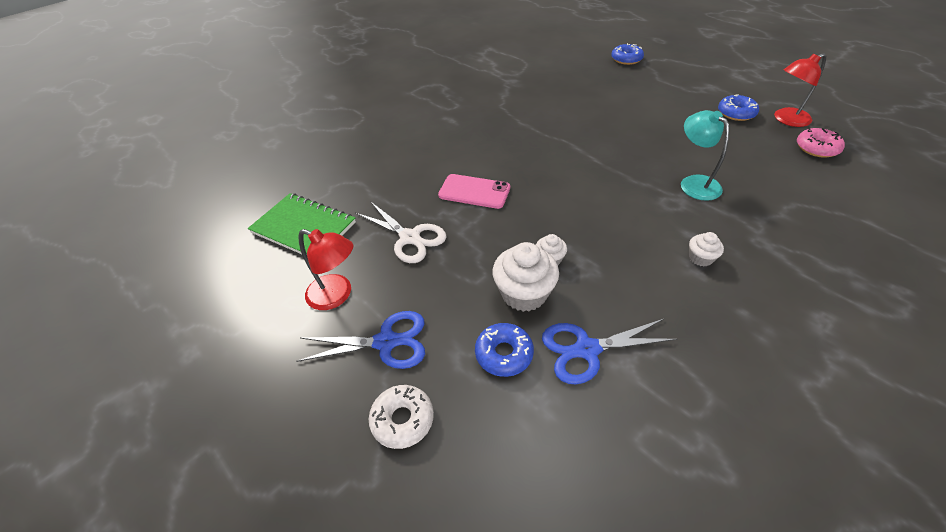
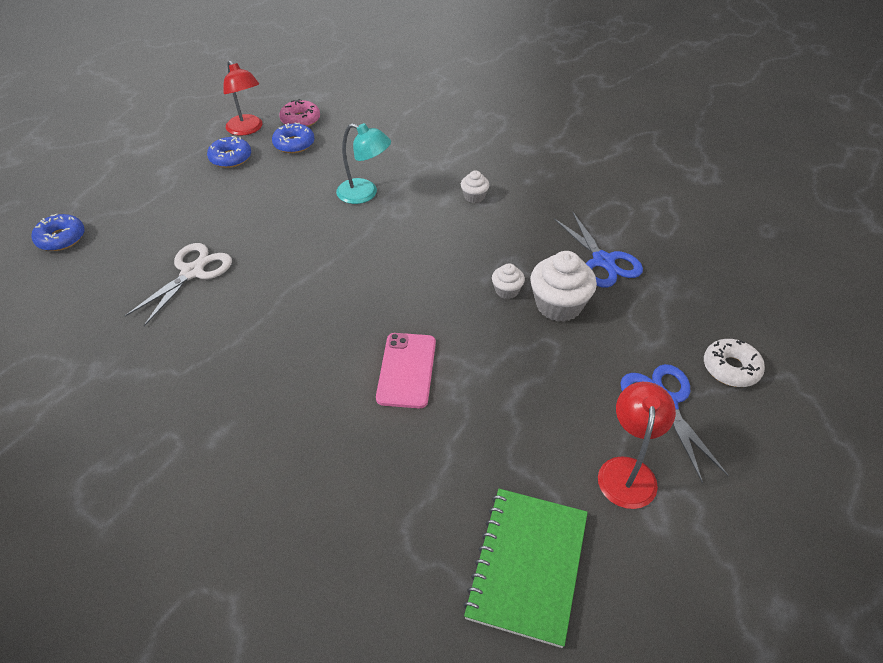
camera: 105 degrees left, 0 degrees up
white scissors [355,201,447,263] -> white scissors moved to [125,243,232,326]
blue donut [475,323,534,377] -> blue donut moved to [272,122,314,153]
turquoise lamp [681,110,729,201] -> turquoise lamp turned 120 degrees counterclockwise [336,123,391,204]

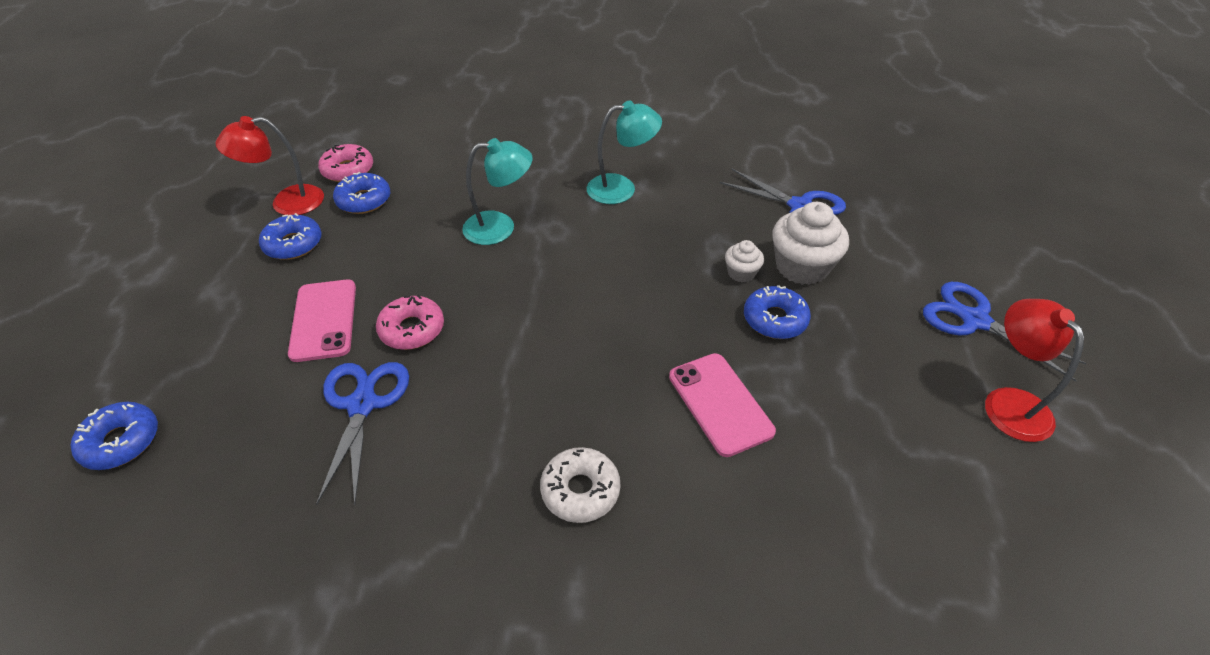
camera: 30 degrees left, 0 degrees up
white scissors [125,243,232,326] -> blue scissors [316,362,409,505]
red lamp [224,60,262,136] -> red lamp turned 135 degrees clockwise [215,116,324,215]
white cupcake [461,170,489,203] -> turquoise lamp [587,100,662,204]
green notebook [463,489,588,648] -> none
white donut [704,339,765,387] -> white donut moved to [540,447,620,523]
none -> pink phone [288,280,356,362]
none -> pink donut [376,295,444,350]
none -> blue donut [744,285,811,339]

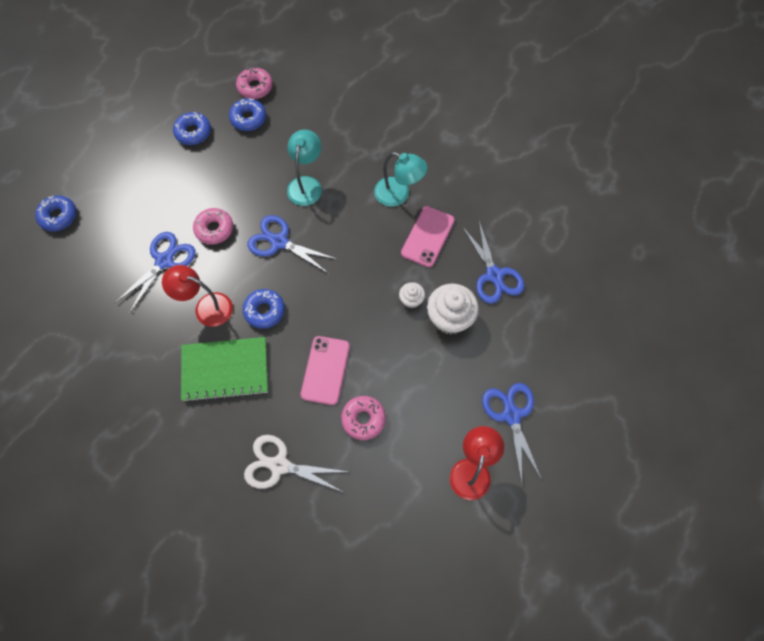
camera: 35 degrees right, 20 degrees up
red lamp [215,116,324,215] -> red lamp moved to [162,265,233,327]
pink phone [288,280,356,362] -> pink phone moved to [401,206,455,267]
turquoise lamp [462,138,533,245] -> turquoise lamp turned 105 degrees counterclockwise [287,130,322,206]
white donut [540,447,620,523] -> green notebook [181,337,268,402]
blue donut [744,285,811,339] -> blue donut moved to [243,289,285,329]
none -> white scissors [244,435,348,492]
none -> blue scissors [247,215,336,274]
none -> pink donut [341,396,386,440]

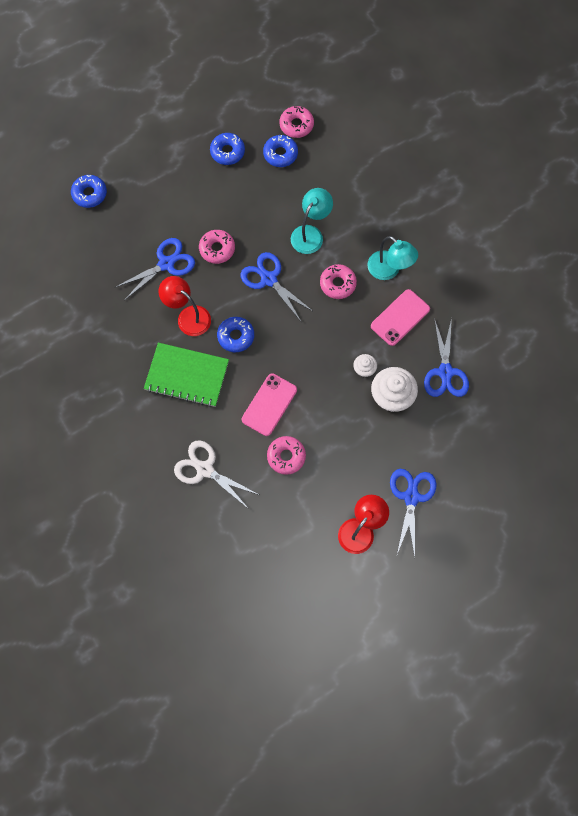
camera: 20 degrees right, 5 degrees up
none -> pink donut [320,264,357,299]

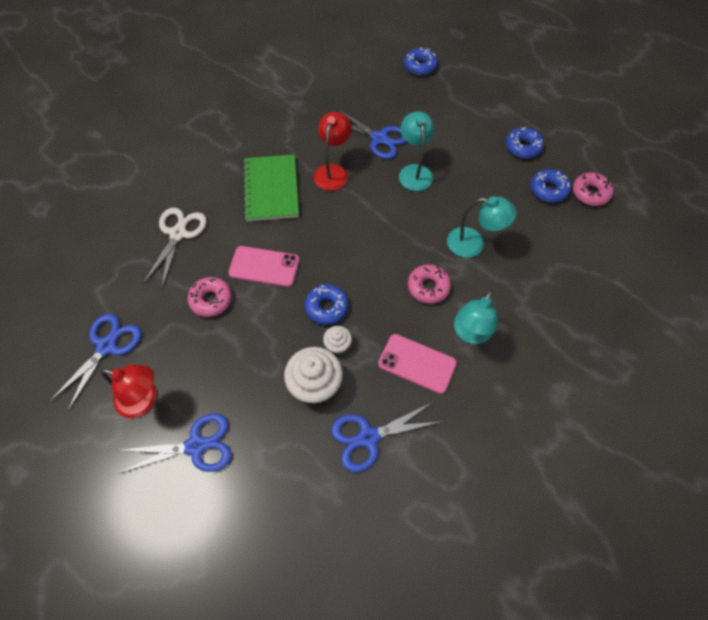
camera: 70 degrees right, 10 degrees down
pink donut [199,230,235,264] -> turquoise lamp [399,111,435,191]
blue donut [217,317,254,352] -> blue donut moved to [305,284,349,325]
blue scissors [240,252,314,321] -> blue scissors moved to [50,314,141,411]

